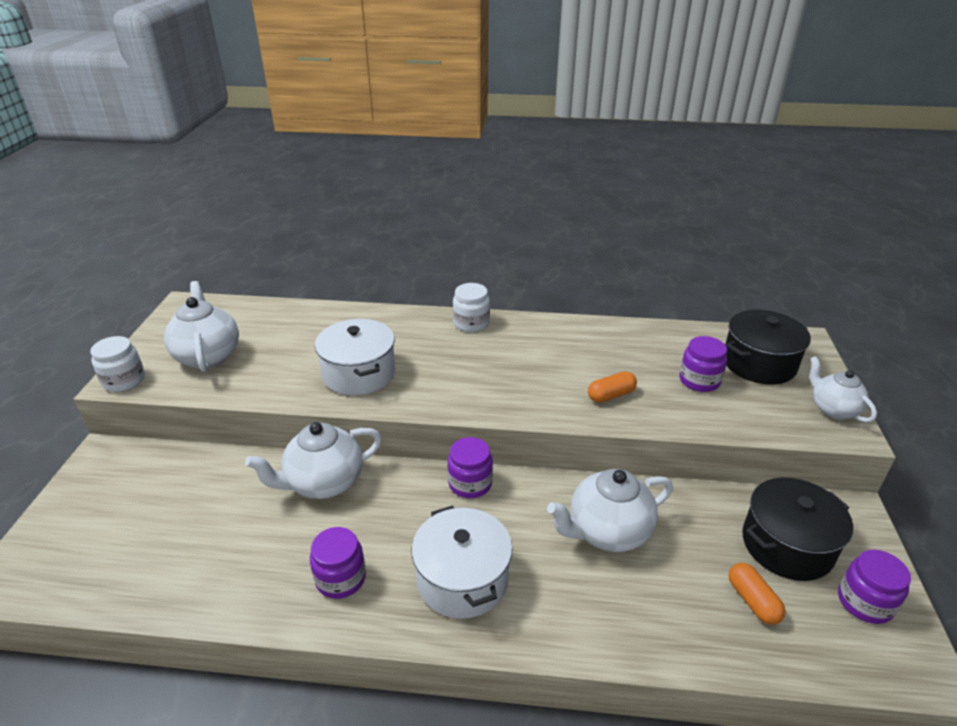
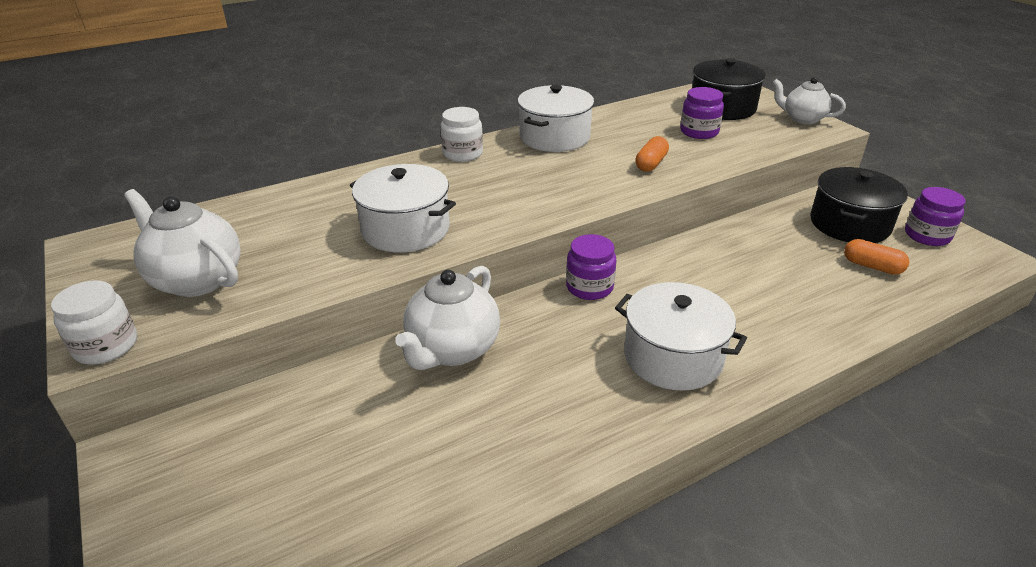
camera: 35 degrees left, 0 degrees up
purple jar [310,527,366,599] -> none
white teapot [547,469,673,552] -> none
none -> white pot [518,85,594,152]

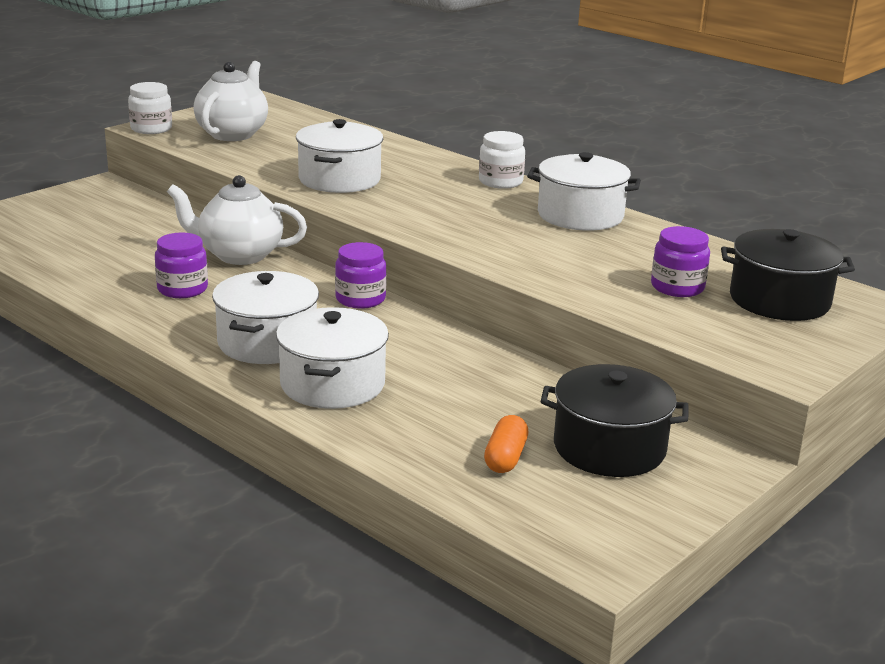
camera: 70 degrees right, 10 degrees down
orange capsule [635,136,669,172] -> none
white teapot [772,77,846,124] -> none
purple jar [905,187,966,246] -> purple jar moved to [155,233,208,298]
none -> white pot [276,307,389,409]

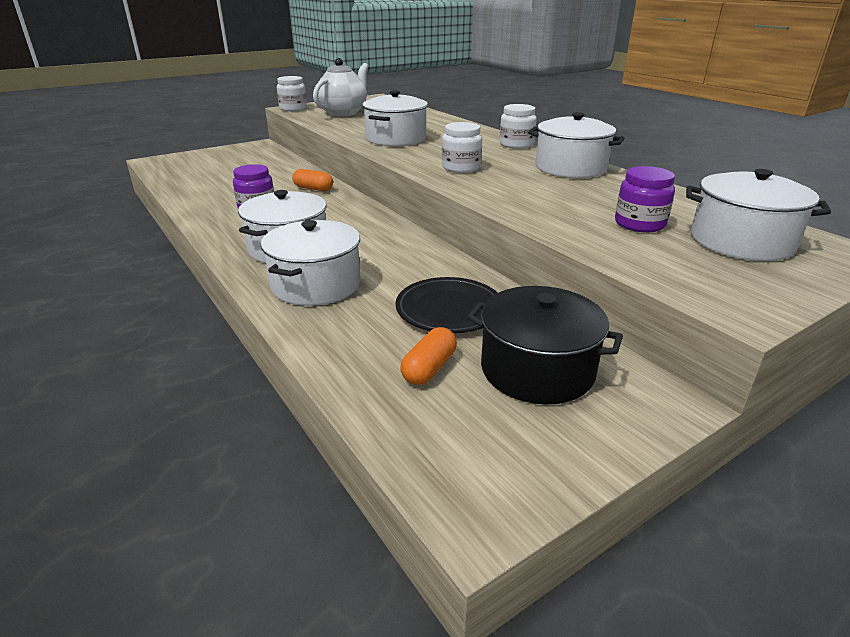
camera: 15 degrees right, 5 degrees up
white teapot [167,175,307,265] -> orange capsule [292,169,333,191]
purple jar [335,242,387,309] -> none
black pot [721,229,855,321] -> white pot [686,169,831,261]
none -> black plate [395,277,498,333]
none -> white jar [442,122,482,173]

